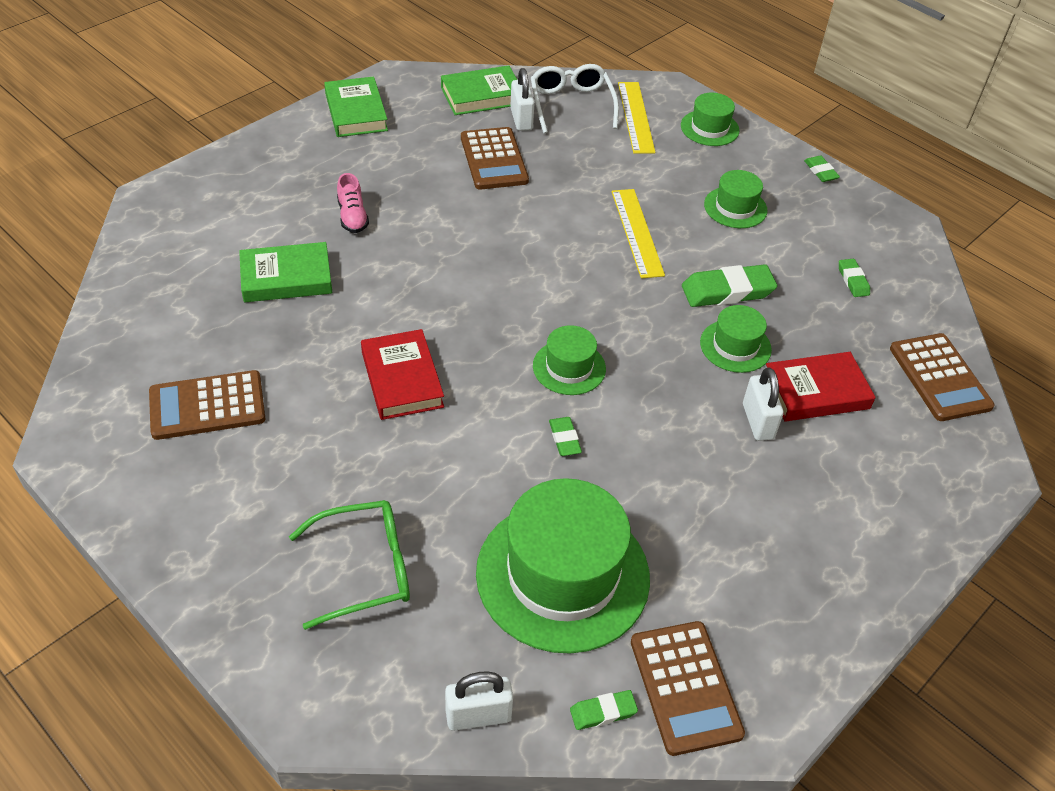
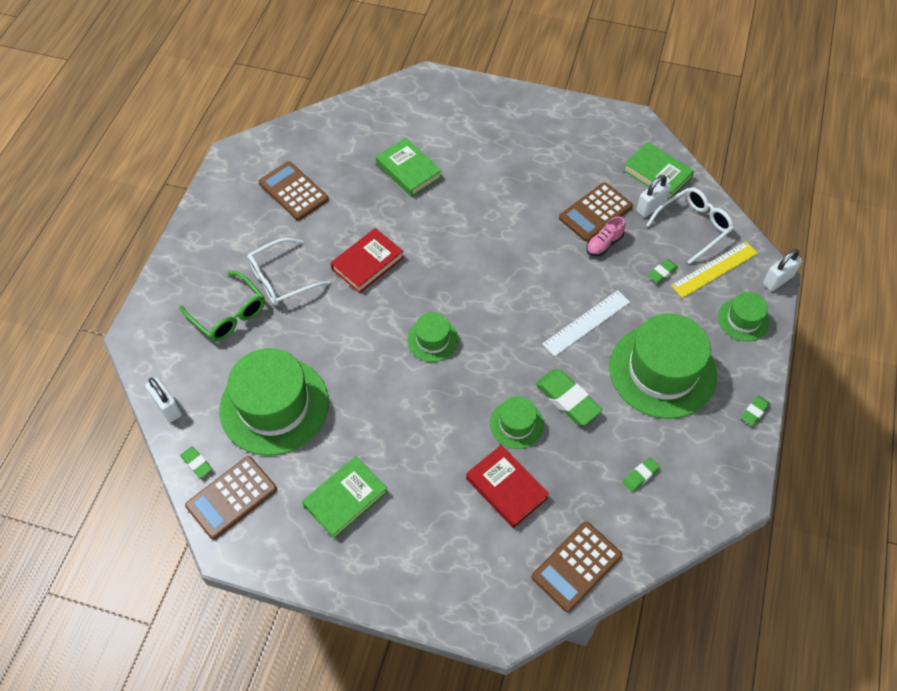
camera: 65 degrees right, 10 degrees up
green book [324,77,388,137] -> green book moved to [302,456,388,539]
pink shoe [337,173,369,233] -> pink shoe moved to [586,216,626,256]
green eraser [549,417,582,456] -> green eraser moved to [648,259,678,283]
yellow ruler [612,189,665,278] -> white ruler [542,290,630,357]
green hat [704,170,768,228] -> green hat [609,314,717,419], size x2.04
white padlock [743,367,783,441] -> white padlock moved to [763,249,802,291]
none -> white glasses [247,238,330,306]

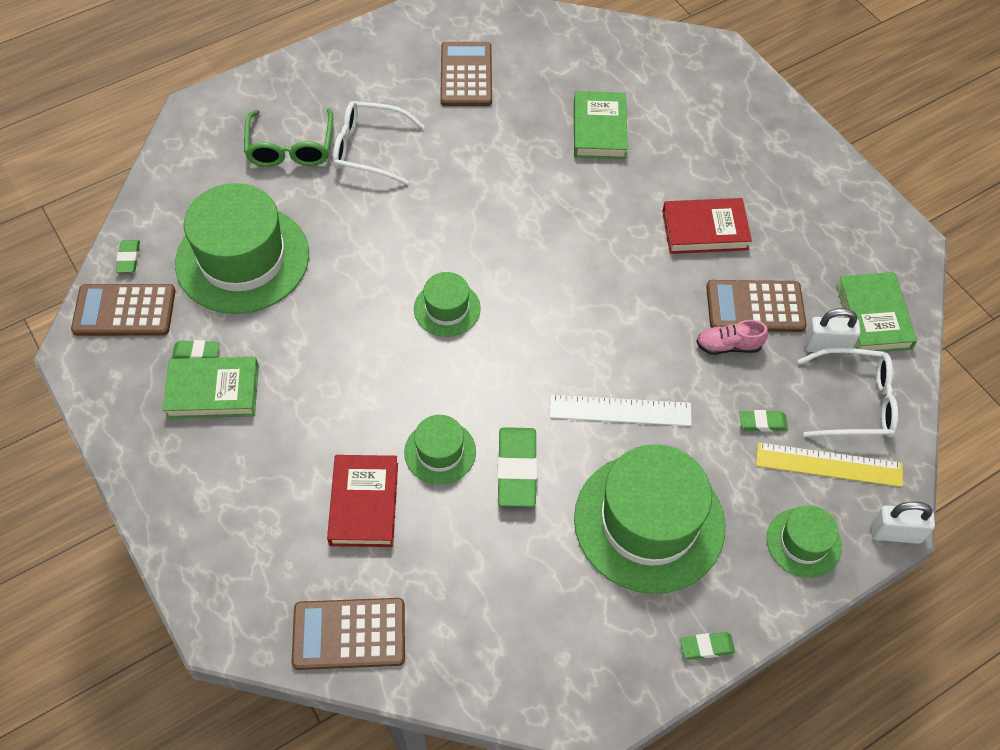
camera: 40 degrees right, 0 degrees up
white padlock [145,378,182,422] -> none
red book [331,228,404,293] -> red book moved to [662,198,752,254]
green eraser [623,457,660,492] -> green eraser moved to [172,340,220,359]

